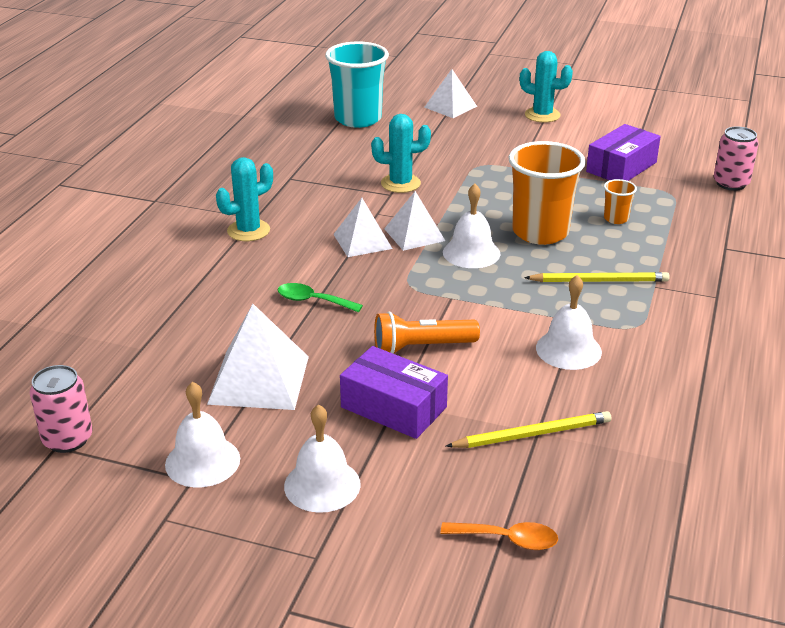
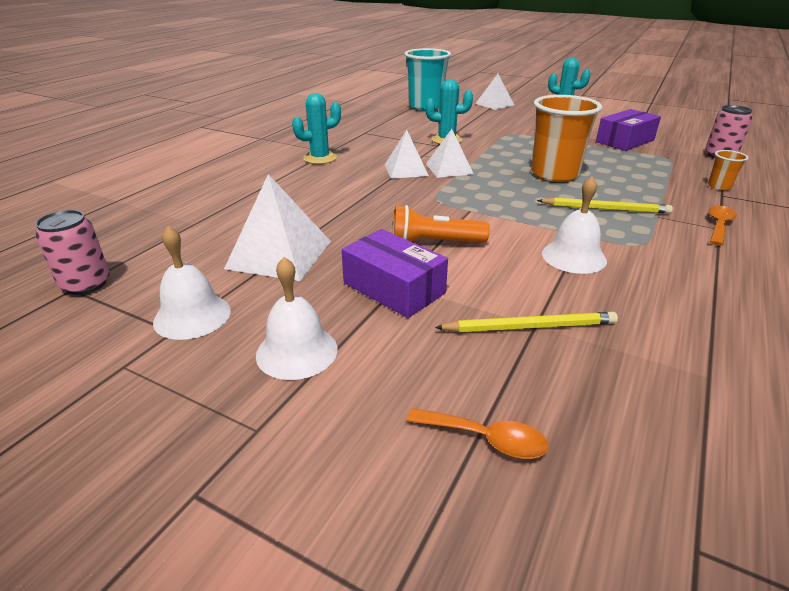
camera: 10 degrees right, 0 degrees up
green spoon [278,283,363,312] -> none
white bell [443,184,500,268] -> none
orange cup [604,179,637,224] -> orange cup moved to [708,150,748,190]
none -> orange spoon [709,206,737,246]

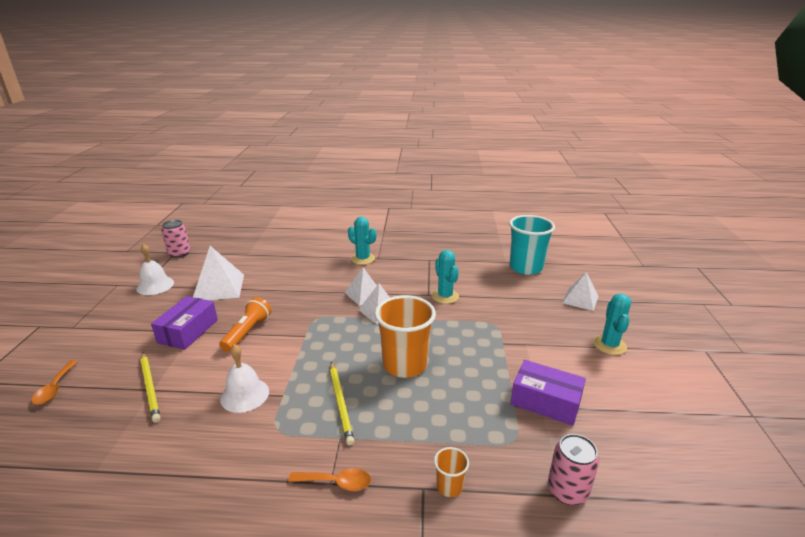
camera: 65 degrees right, 5 degrees down
white bell [256,257,338,380] -> none
orange flashlight [392,205,490,243] -> orange flashlight turned 45 degrees clockwise [219,297,271,352]

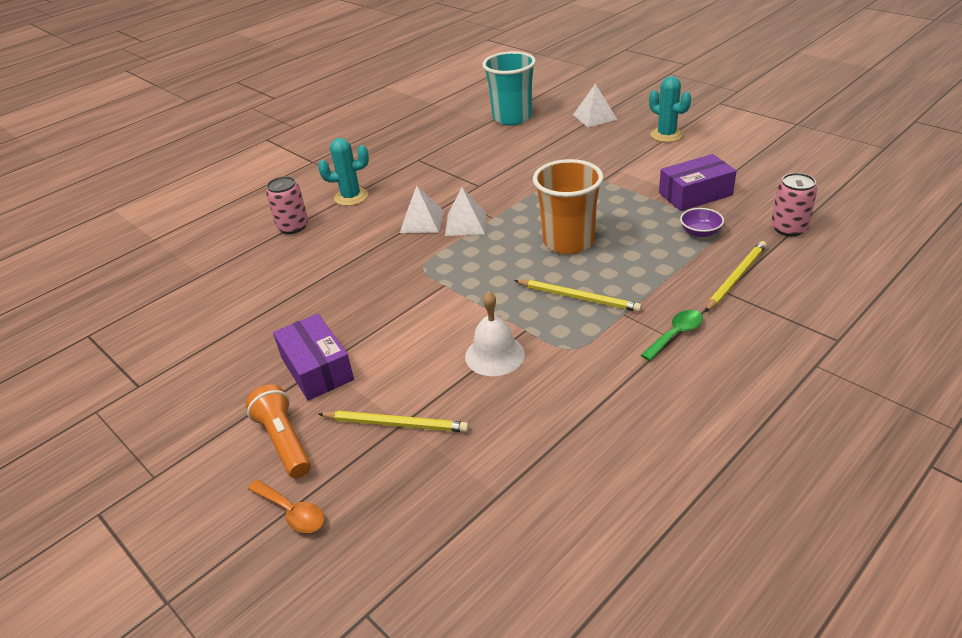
camera: 45 degrees left, 10 degrees up
white bell [136,244,174,295] -> none
pink can [161,220,190,258] -> pink can moved to [266,176,308,234]
white pyramid [193,246,244,300] -> none
orange flashlight [219,297,271,352] -> orange flashlight moved to [245,385,311,478]
orange spoon [288,468,371,491] -> green spoon [641,310,703,361]
turquoise cactus [431,250,459,304] -> none
orange cup [434,447,469,497] -> yellow pencil [705,241,767,312]
none -> purple bowl [680,208,724,237]

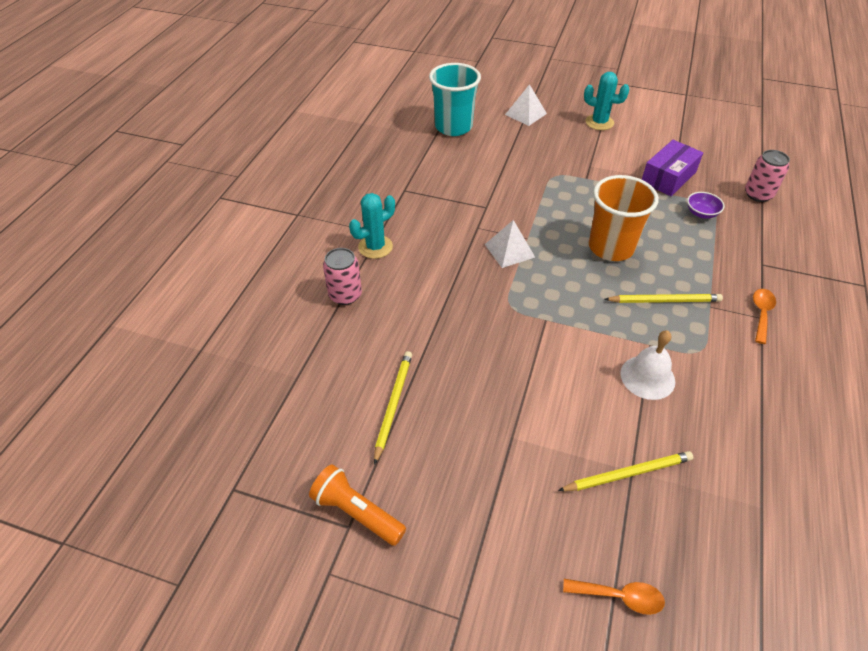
camera: 30 degrees left, 10 degrees up
orange flashlight [245,385,311,478] -> orange flashlight moved to [309,464,406,546]
purple box [273,314,354,401] -> none
white pyramid [400,186,444,233] -> none
green spoon [641,310,703,361] -> orange spoon [753,289,776,344]
yellow pencil [705,241,767,312] -> yellow pencil moved to [374,351,412,465]

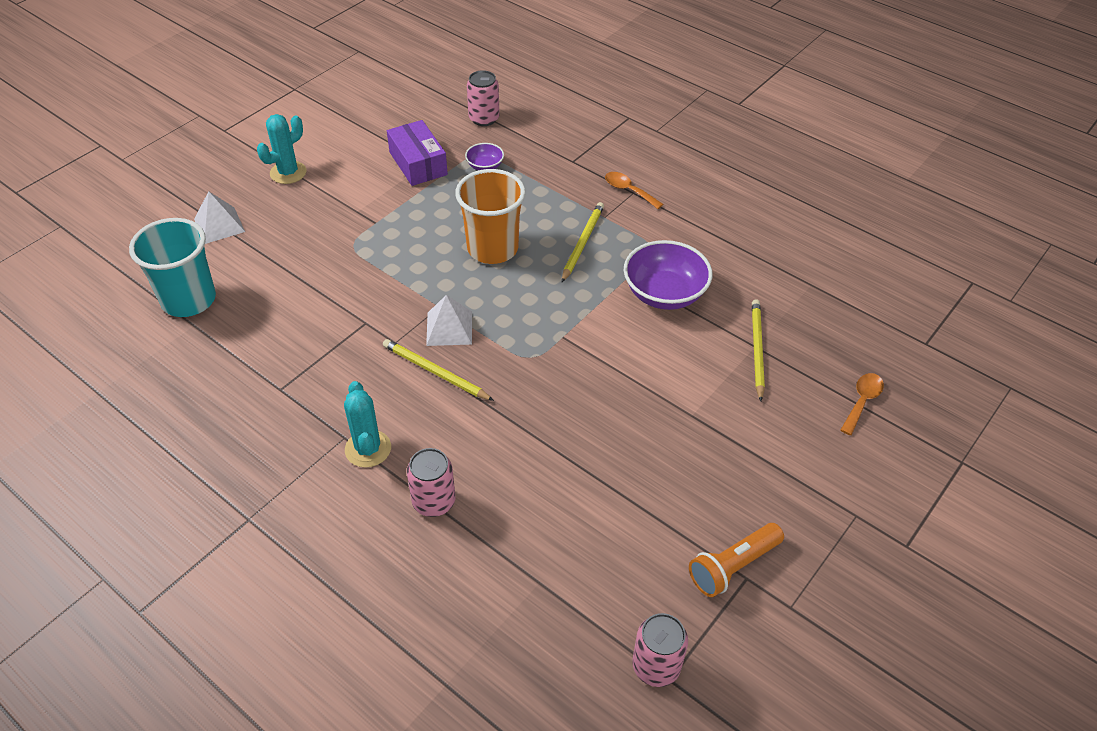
camera: 70 degrees left, 0 degrees up
yellow pencil [374,351,412,465] -> yellow pencil moved to [383,339,494,401]
white bell [620,330,675,400] -> purple bowl [624,240,712,310]
none -> pink can [632,613,688,687]

